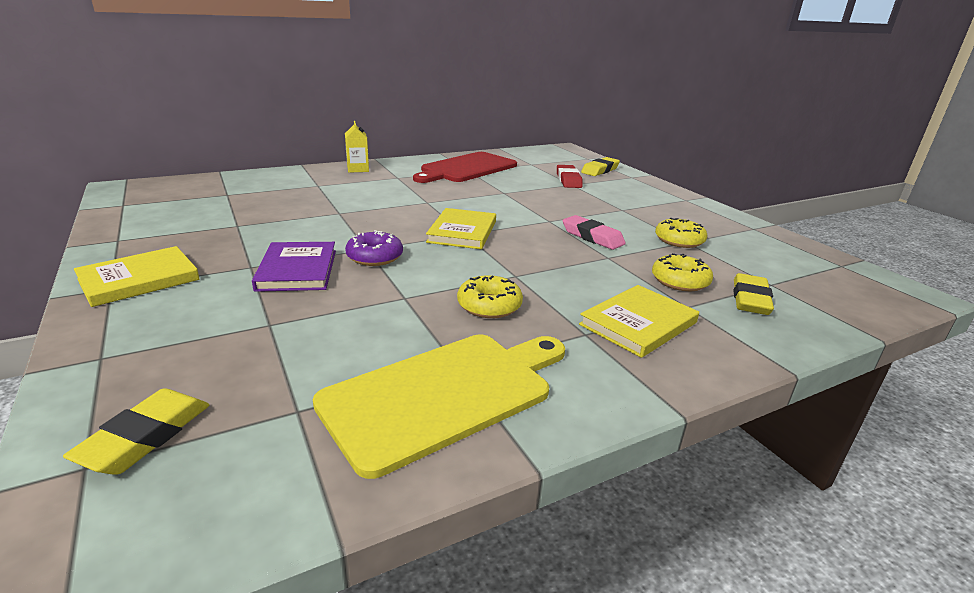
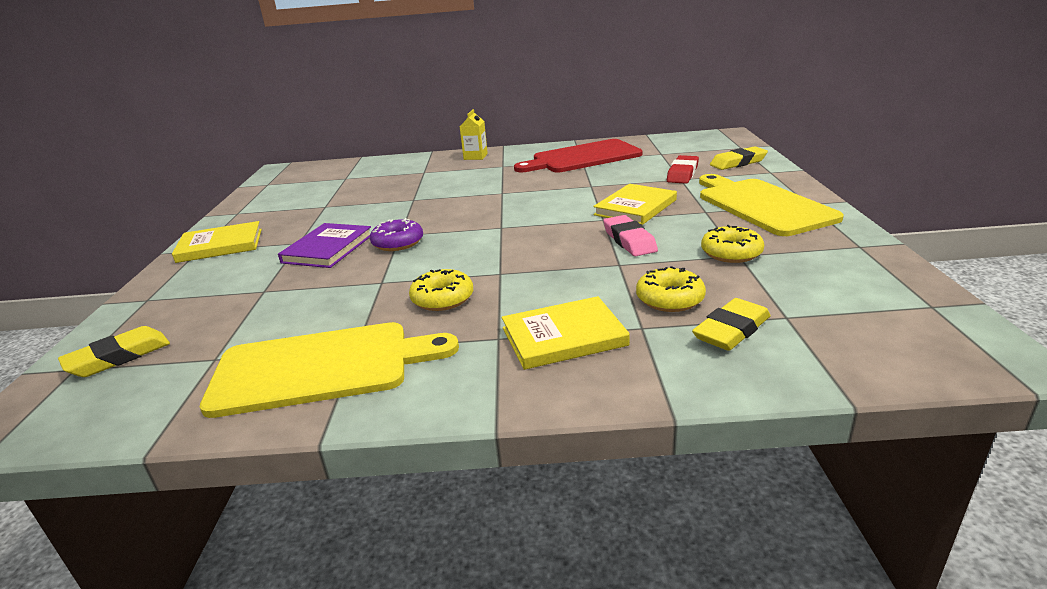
camera: 30 degrees right, 0 degrees up
yellow book [426,208,496,249] -> yellow book moved to [593,184,677,225]
none -> yellow cutting board [699,174,844,236]

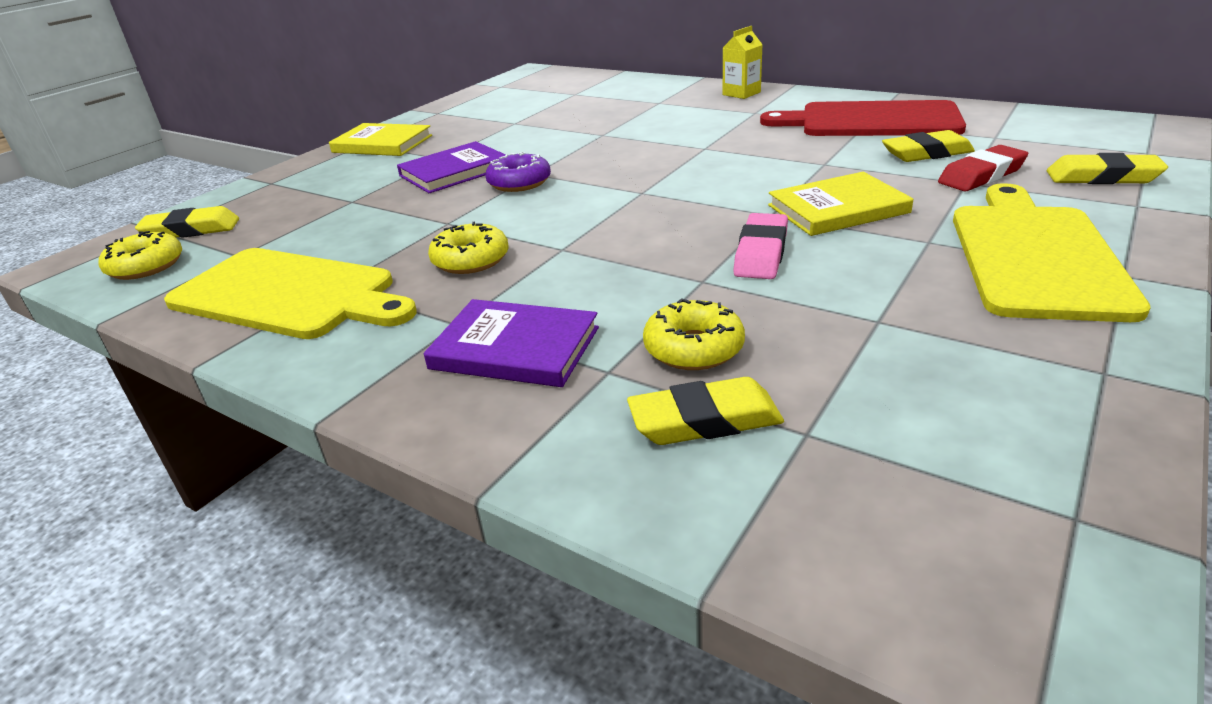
camera: 35 degrees right, 5 degrees up
yellow book [502,296,630,370] -> purple book [424,299,599,387]
yellow donut [701,225,764,263] -> yellow donut moved to [99,231,182,280]
none -> yellow eraser [882,130,975,162]

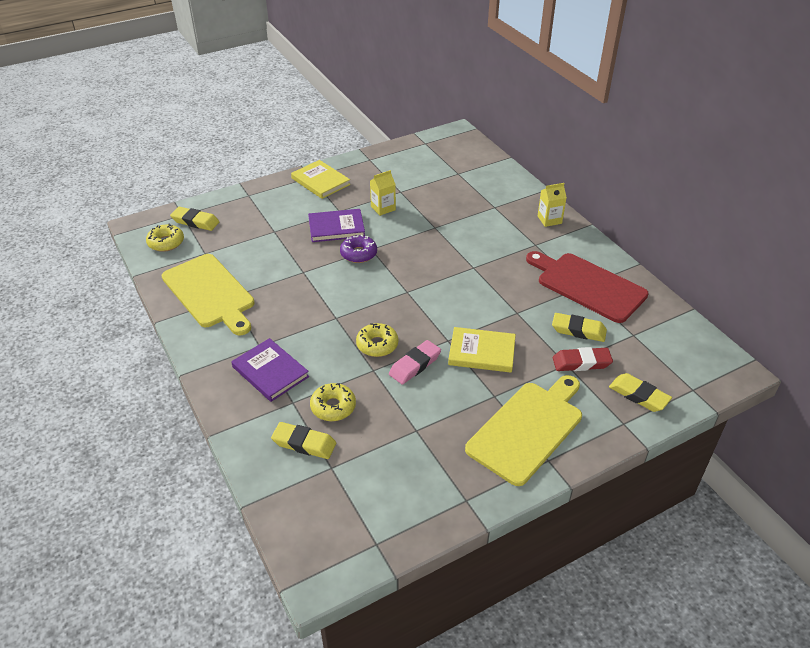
camera: 25 degrees right, 10 degrees up
yellow donut [428,221,509,274] -> yellow donut moved to [356,323,399,357]
none -> yellow carton [370,170,396,216]

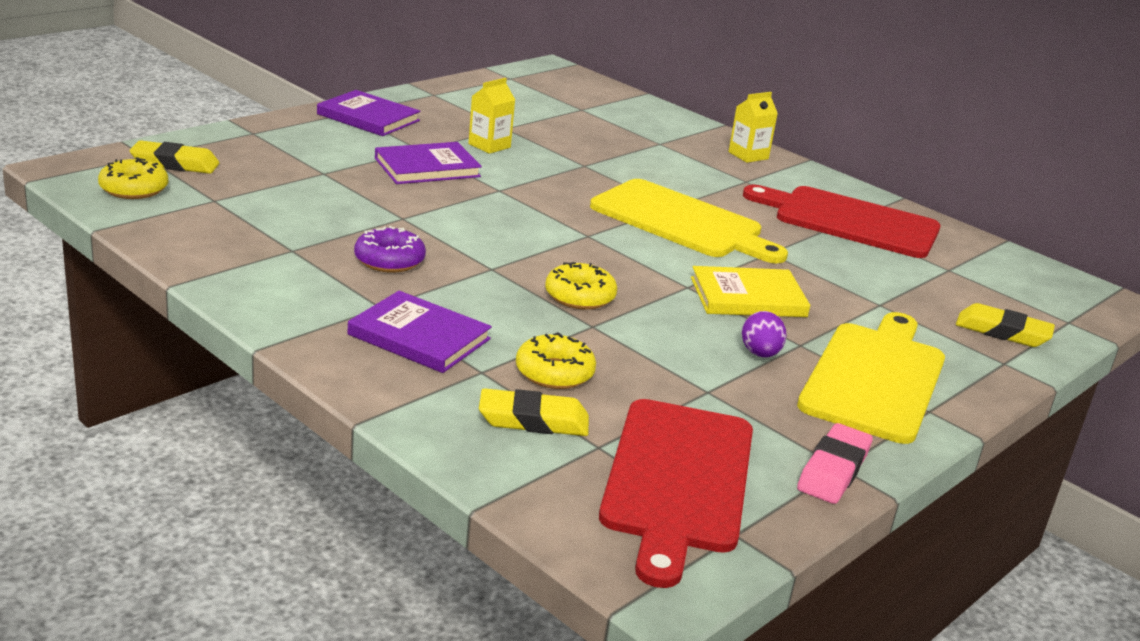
camera: 20 degrees left, 15 degrees down
yellow cutting board [162,254,255,335] -> yellow cutting board moved to [590,179,788,263]
yellow book [291,160,350,199] -> purple book [317,90,420,136]
purple donut [340,235,377,263] -> purple donut moved to [354,226,426,273]
pink eraser [389,340,441,384] -> pink eraser moved to [797,423,873,504]
yellow eraser [552,313,607,342] -> none
red eraser [553,347,613,371] -> none
none -> red cutting board [599,399,753,588]
none -> purple egg [742,311,787,357]

